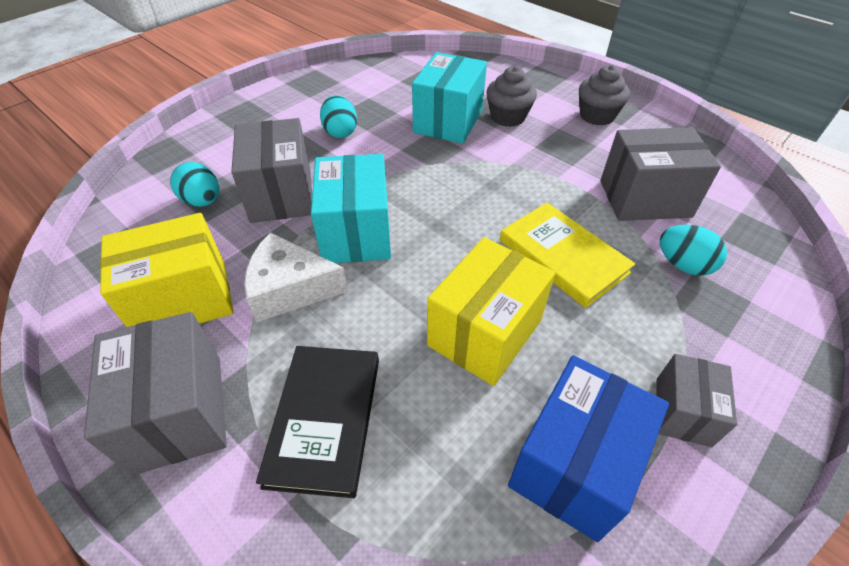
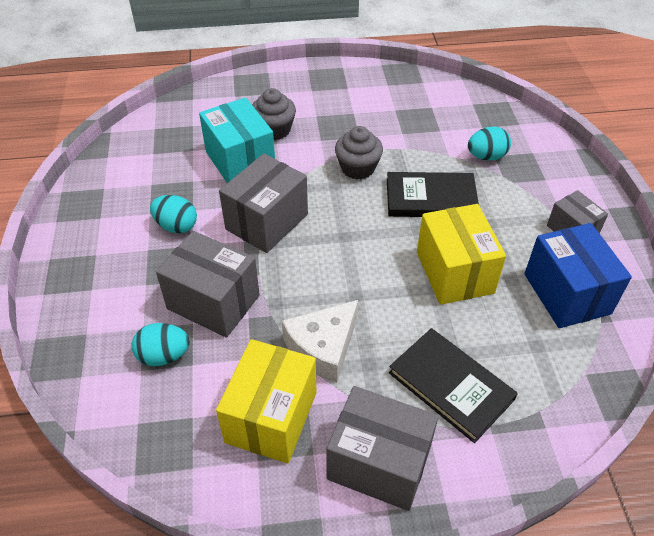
camera: 50 degrees left, 0 degrees up
turquoise box [311,154,391,263] -> none
yellow book [500,203,635,308] -> black book [387,172,479,217]
grey cupcake [579,65,630,125] -> grey cupcake moved to [335,126,383,180]
grey box [601,127,721,221] -> grey box moved to [219,154,308,253]

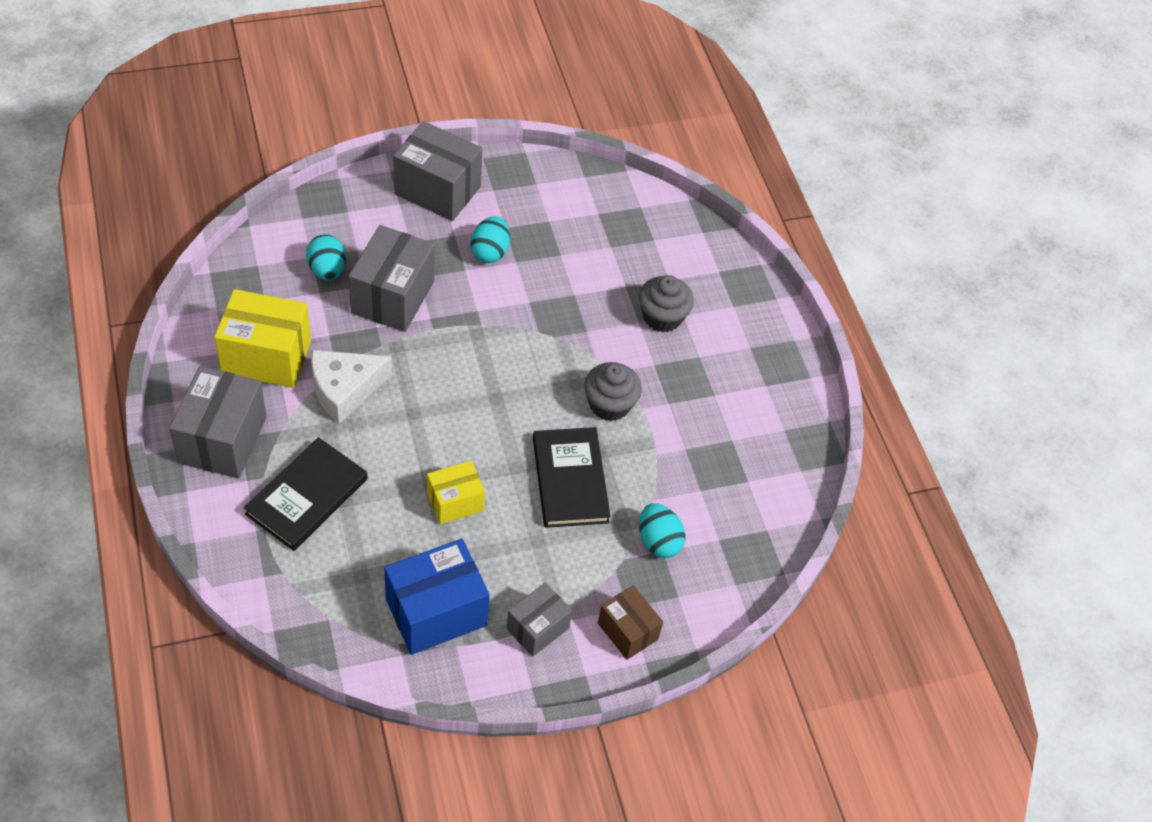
camera: 75 degrees right, 5 degrees up
turquoise box [199,97,275,183] -> none
grey box [219,154,308,253] -> grey box moved to [393,121,482,221]
white cheese [282,300,358,383] -> white cheese turned 60 degrees counterclockwise [311,350,392,424]
yellow box [417,204,506,305] -> yellow box [427,461,485,524], size x0.60
none -> brown box [598,585,663,660]

